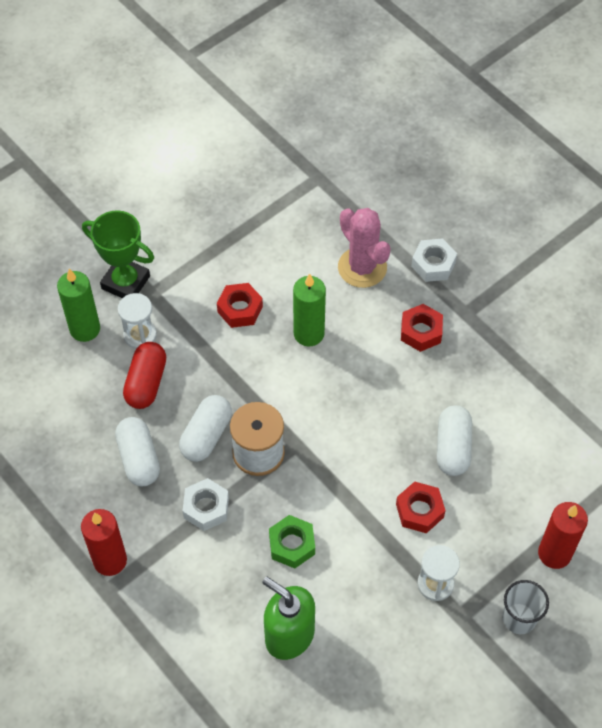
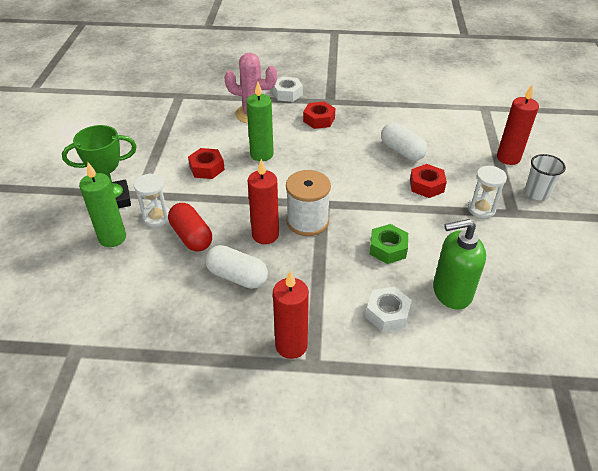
camera: 45 degrees left, 15 degrees down
white capsule [179,395,232,462] -> red candle [248,159,279,244]
white nut [183,478,229,531] -> white nut moved to [366,287,412,332]

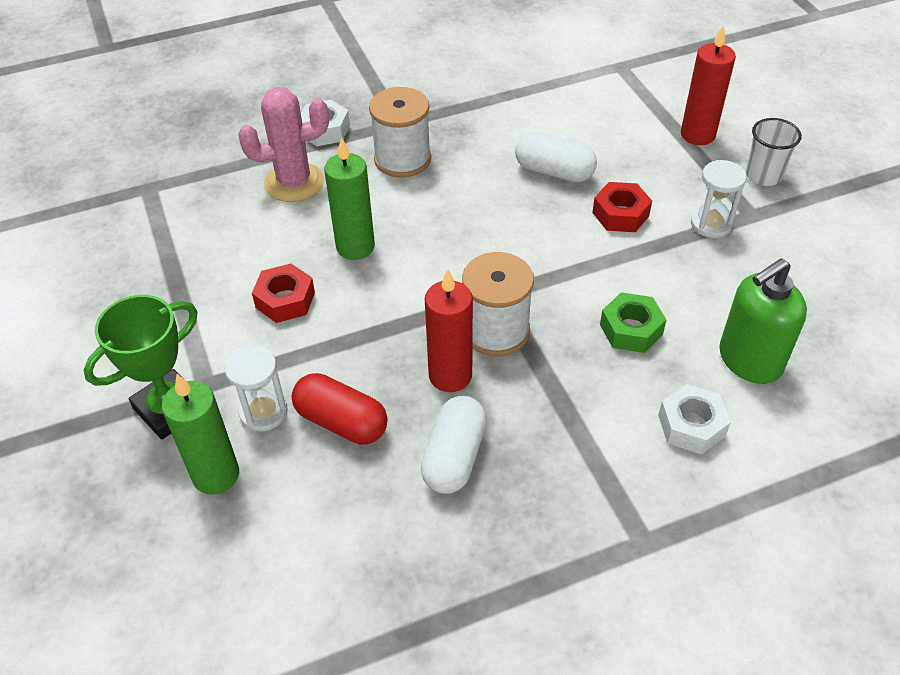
camera: 25 degrees left, 5 degrees up
white capsule [205,245,268,289] -> white capsule turned 75 degrees counterclockwise [421,396,487,494]
red candle [273,271,309,359] -> none
red nut [303,101,336,129] -> white spool [369,87,431,178]

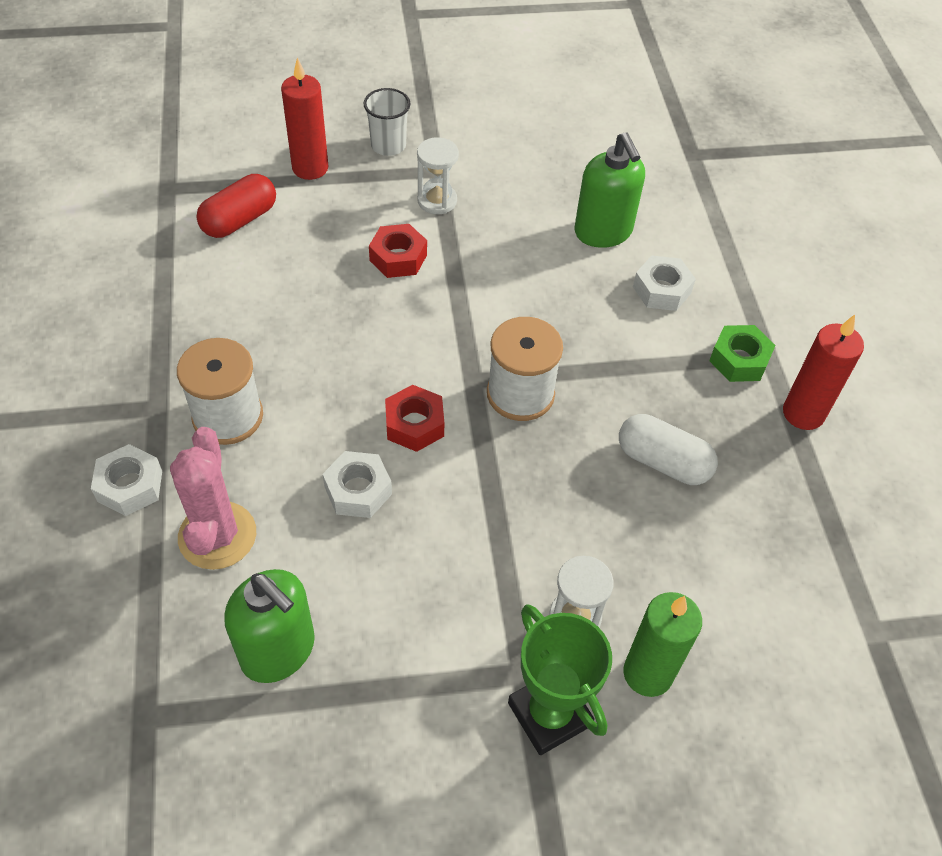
camera: 80 degrees left, 5 degrees up
red nut [252,264,315,323] -> red nut moved to [385,385,444,452]
red capsule [292,373,388,445] -> red capsule moved to [196,174,276,238]
green candle [324,137,375,260] -> white nut [323,451,392,518]
red candle [425,269,473,392] -> red candle moved to [783,315,864,430]
white capsule [515,132,597,182] -> none
green nut [600,292,666,353] -> green nut moved to [709,325,776,382]
none -> green soap dispenser [224,569,315,683]

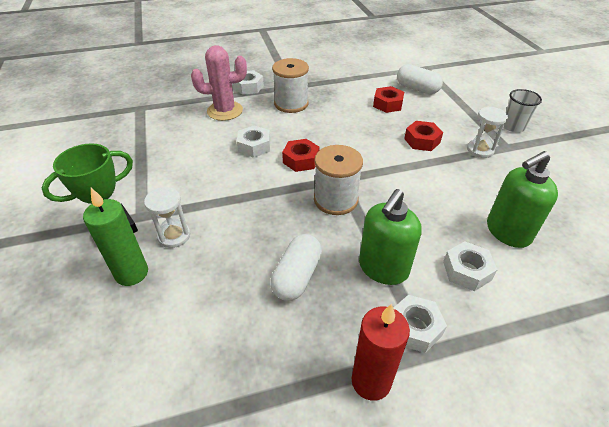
camera: 85 degrees right, 10 degrees down
red capsule [196,174,276,238] -> white capsule [397,64,443,94]
green soap dispenser [224,569,315,683] -> green soap dispenser moved to [359,189,422,285]
red candle [281,57,328,180] -> none
green nut [709,325,776,382] -> white nut [394,295,447,353]
none -> red nut [373,86,404,113]

